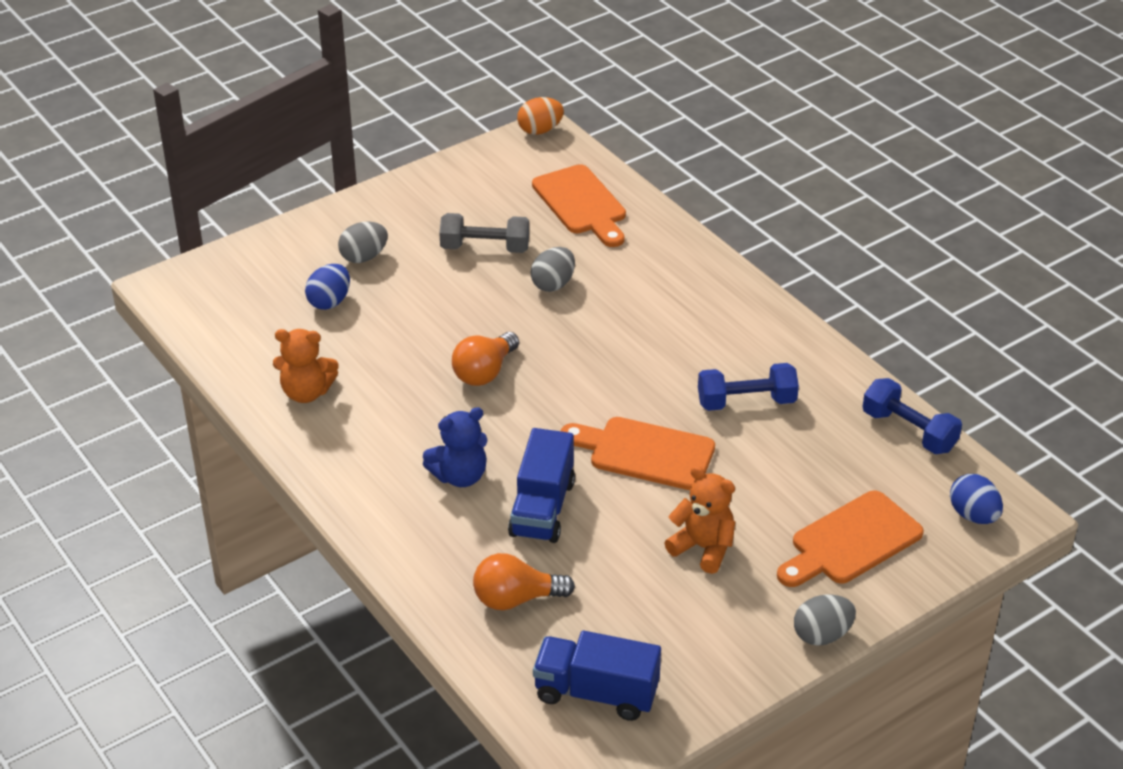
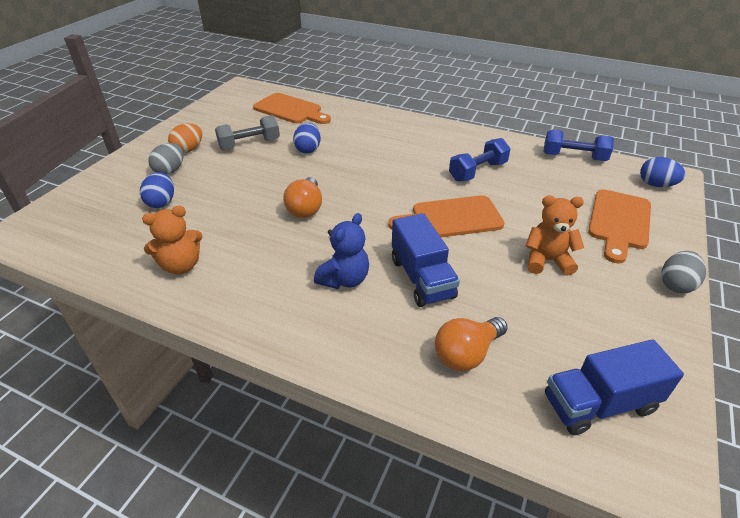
camera: 30 degrees left, 0 degrees up
orange egg [517,97,564,135] -> orange egg moved to [168,123,202,153]
grey egg [530,247,575,292] -> blue egg [293,123,321,154]

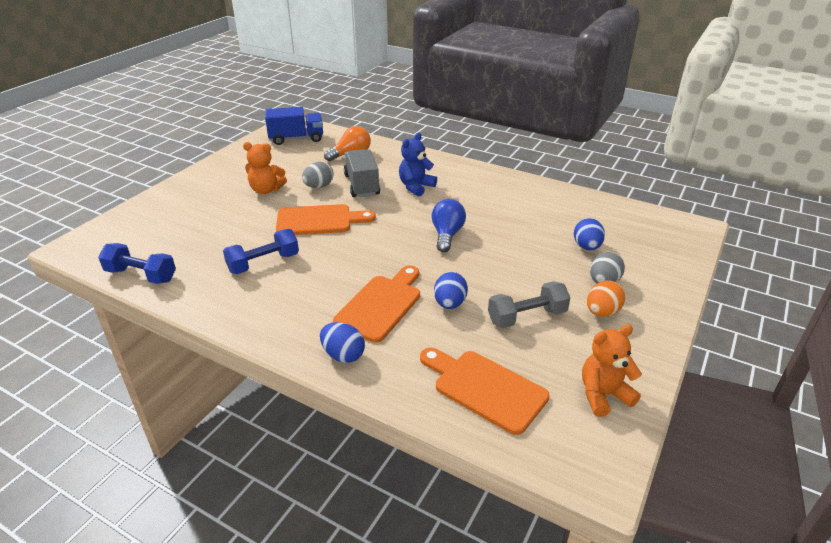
camera: 175 degrees left, 5 degrees down
orange teddy bear [142,205,203,274] -> orange teddy bear moved to [582,324,642,417]
orange light bulb [283,177,322,218] -> blue light bulb [432,199,466,252]
blue truck [392,213,460,307] -> grey truck [344,149,380,197]
orange cutting board [588,189,651,264] -> orange cutting board moved to [333,265,420,343]
blue egg [640,157,686,187] -> blue egg moved to [320,322,365,363]
grey egg [661,251,706,294] -> grey egg moved to [302,162,334,188]

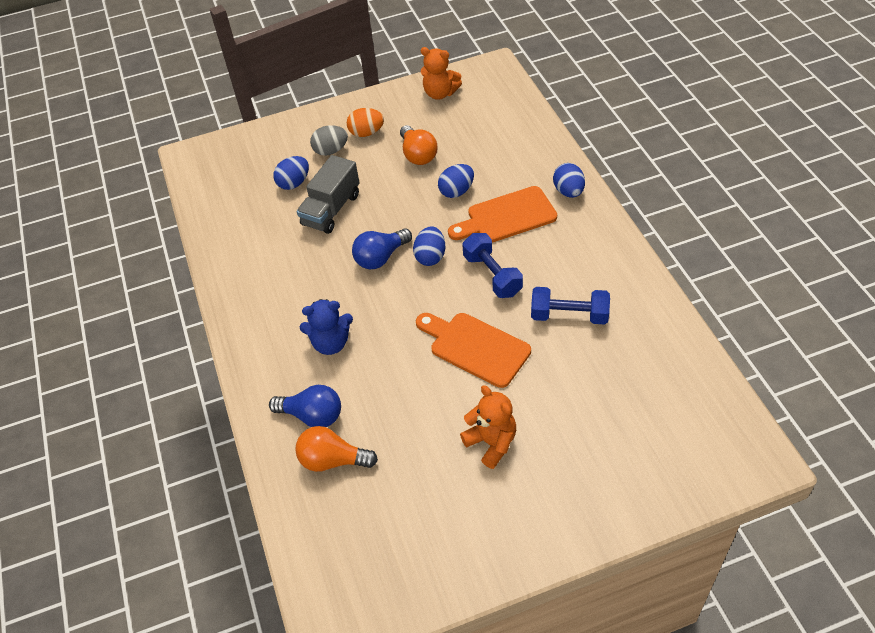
camera: 135 degrees left, 15 degrees up
blue dumbbell [98,243,176,284] -> blue dumbbell moved to [462,233,523,298]
blue truck [265,107,323,145] -> none
grey egg [302,162,334,188] -> none
grey truck [344,149,380,197] -> grey truck moved to [297,155,359,234]
orange cutting board [420,348,550,435] -> none
grey dumbbell [488,281,570,328] -> orange light bulb [400,125,438,165]
none -> blue light bulb [269,385,341,427]
none -> blue egg [413,226,445,266]

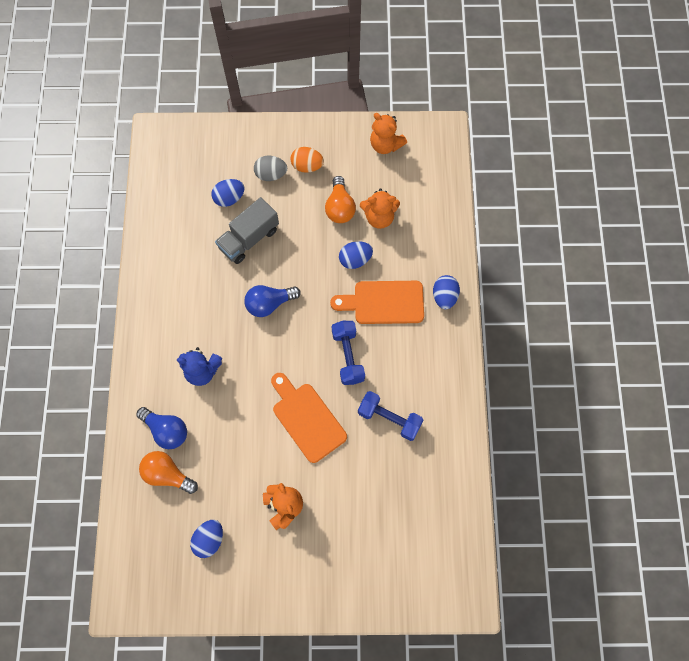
camera: 15 degrees right, 20 degrees up
blue egg [413,226,445,266] -> blue egg moved to [190,520,223,558]
none -> orange teddy bear [360,188,400,229]

